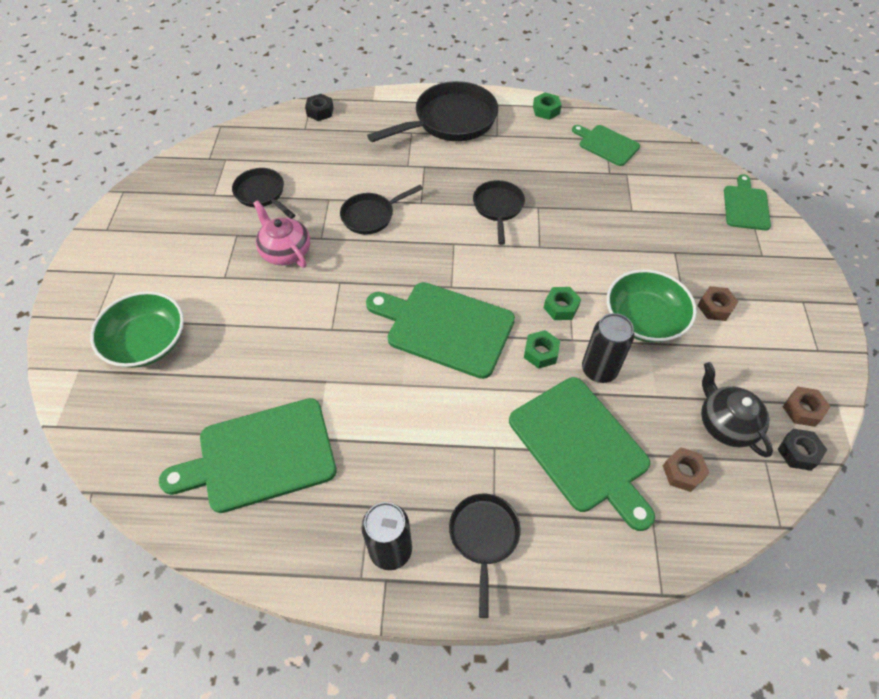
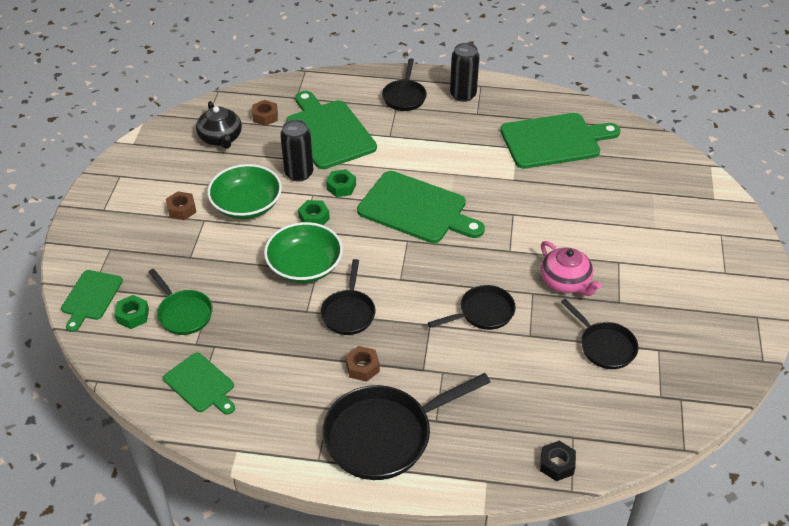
camera: 175 degrees left, 10 degrees down
green bowl [90,291,184,368] -> green bowl moved to [264,222,343,283]
green nut [533,92,562,120] -> green nut moved to [115,295,149,329]
black nut [778,429,827,471] -> none
brown nut [783,387,831,427] -> brown nut moved to [346,346,380,382]
none -> green pan [149,269,213,335]

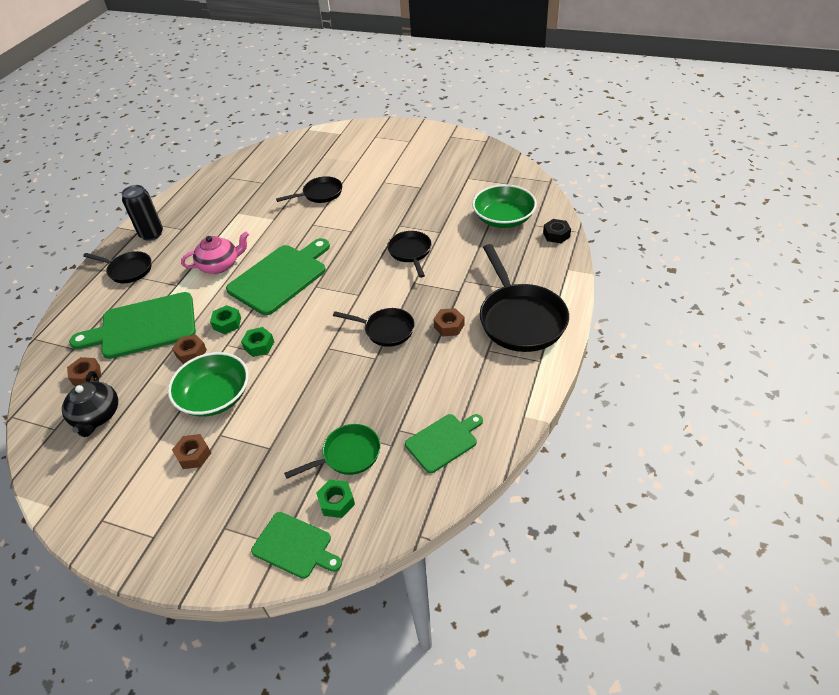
camera: 75 degrees left, 0 degrees up
black teapot [196,101,242,149] -> black teapot turned 90 degrees clockwise [62,371,118,437]
green bowl [264,222,343,283] -> green bowl moved to [472,184,537,228]
black can [280,120,313,182] -> brown nut [172,334,207,364]
green cutting board [500,113,620,169] -> none
pink teapot [541,241,601,296] -> pink teapot moved to [181,231,249,274]
black pan [561,298,638,369] -> black pan moved to [276,176,342,203]

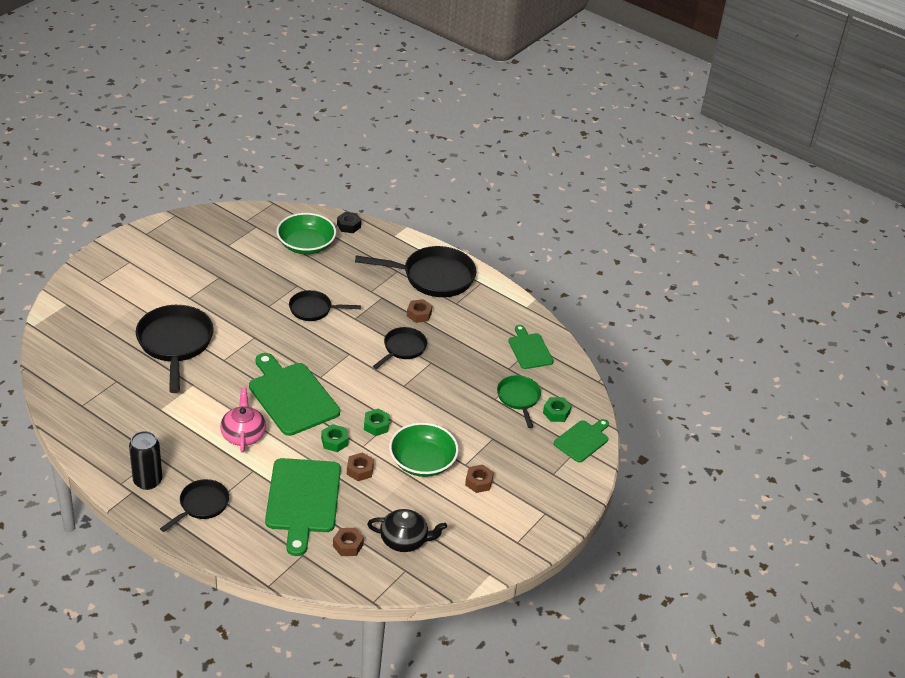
camera: 80 degrees left, 5 degrees down
black pan [276,176,342,203] -> black pan [136,305,214,393], size x1.75

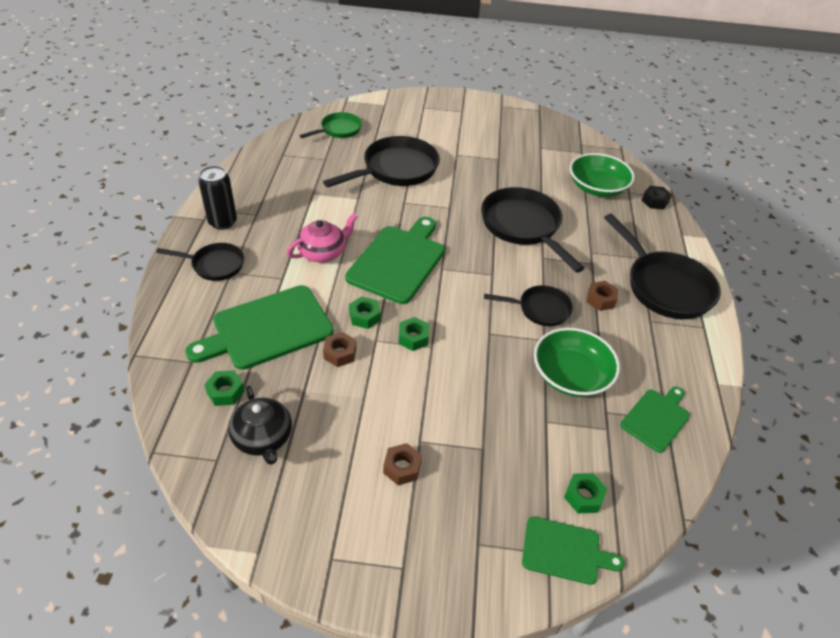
camera: 60 degrees right, 5 degrees up
black pan [289,290,361,321] -> black pan [481,187,585,273], size x1.75
brown nut [333,528,364,556] -> green nut [204,370,245,406]
green bowl [389,423,459,477] -> green bowl moved to [534,328,620,397]
green pan [497,375,541,428] -> green pan moved to [299,112,362,138]

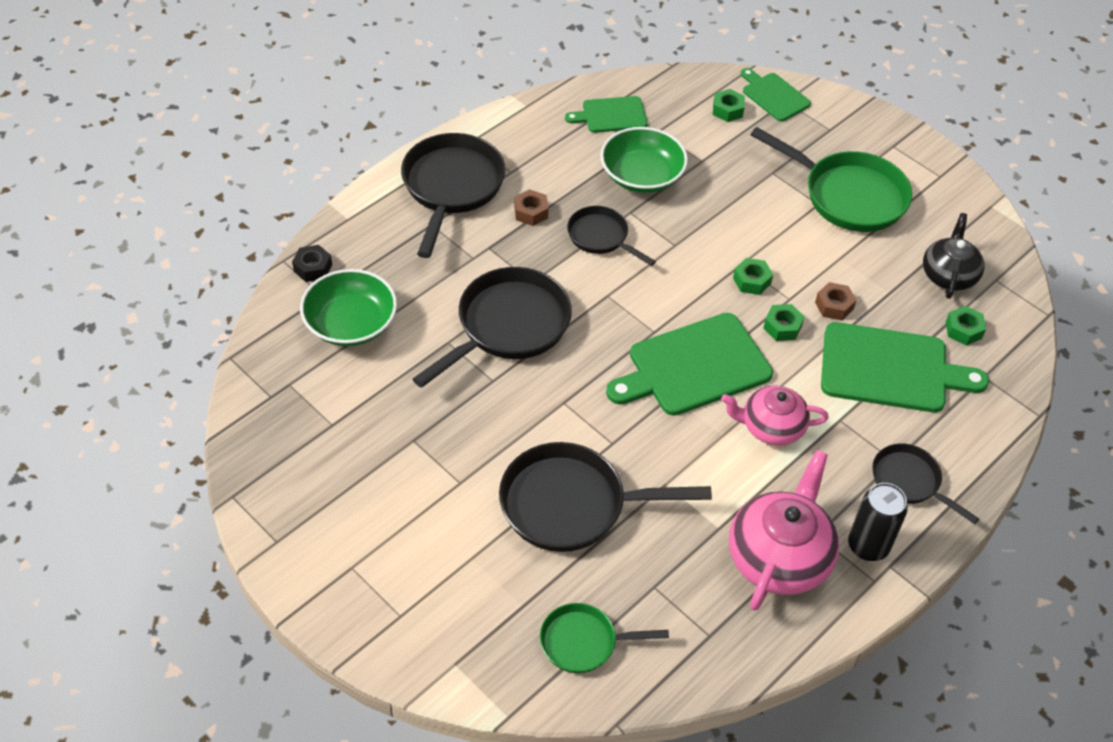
camera: 140 degrees left, 5 degrees up
brown nut [383,443,422,485] -> green pan [751,127,912,232]
black pan [481,187,585,273] -> black pan turned 150 degrees counterclockwise [413,267,572,388]
none -> pink teapot [729,450,839,611]

